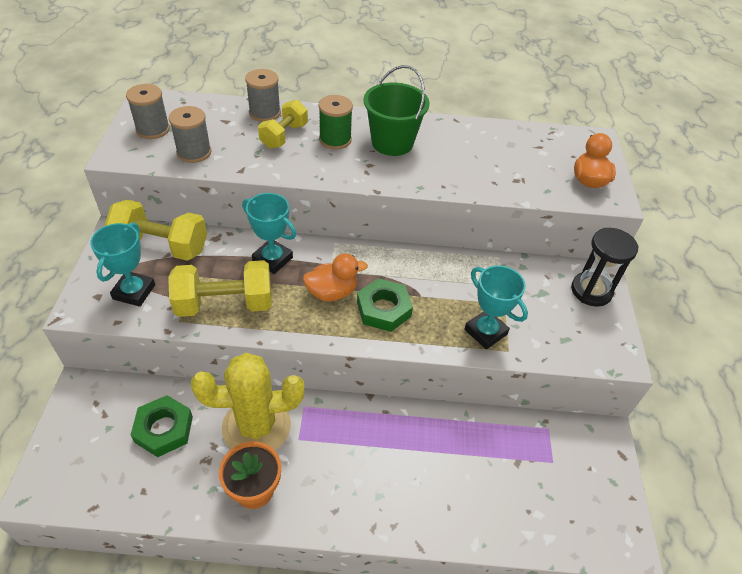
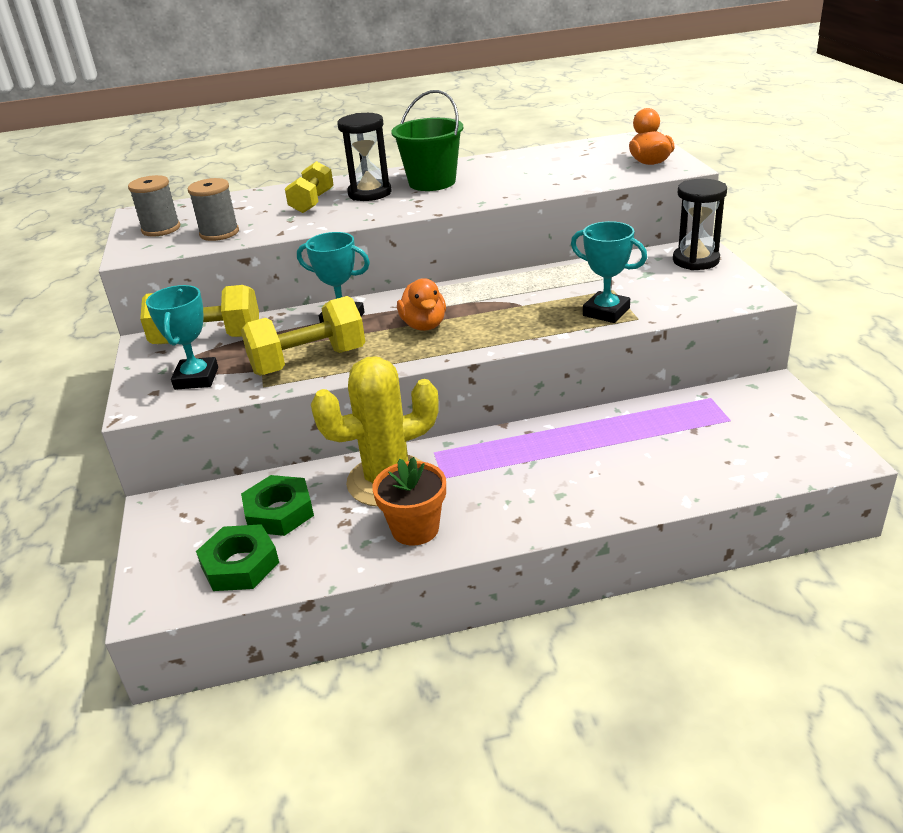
camera: 10 degrees left, 15 degrees down
grey spool [245,69,281,122] -> none
orange duck [303,254,368,302] -> orange duck turned 105 degrees clockwise [397,278,446,331]
green spool [319,95,353,150] -> black hourglass [337,113,392,201]
green nut [357,278,413,332] -> green nut moved to [196,524,279,591]

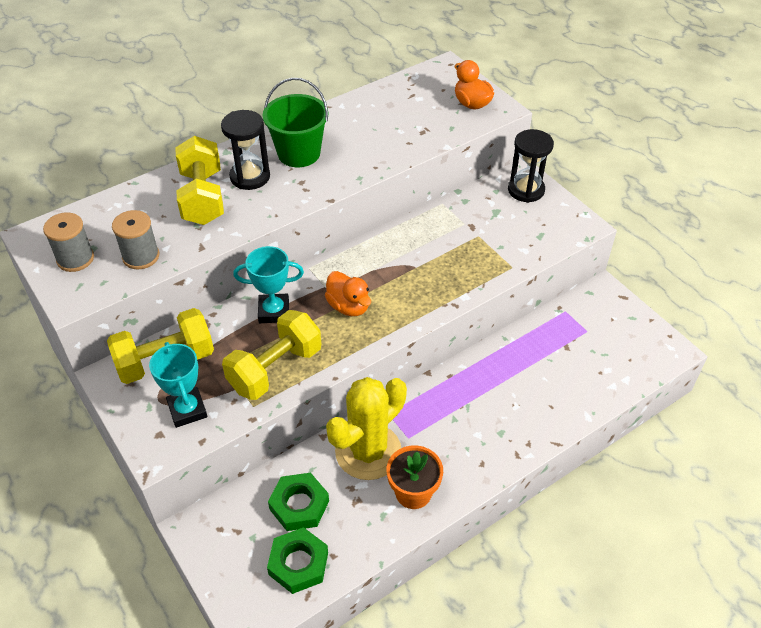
camera: 25 degrees left, 15 degrees up
yellow dumbbell [285,161,334,213] -> yellow dumbbell [176,136,224,225], size x1.54
turquoise trophy [571,221,647,323] -> none

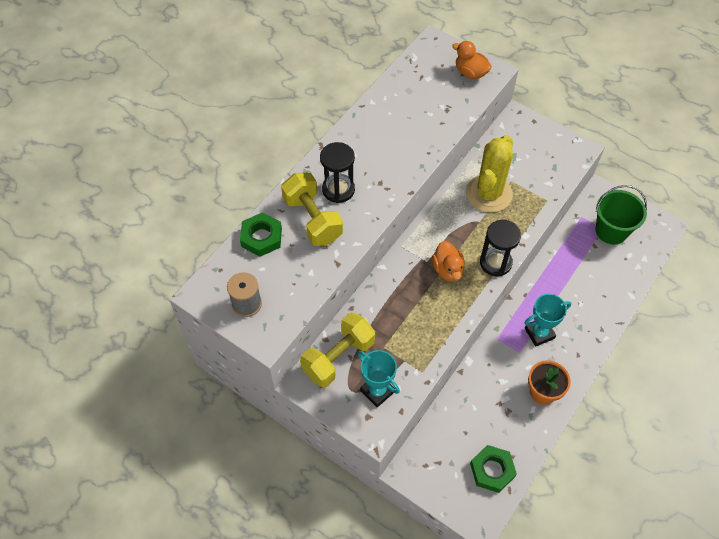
camera: 20 degrees left, 10 degrees up
grey spool [112,210,159,270] -> none
yellow dumbbell [222,310,321,400] -> none
turquoise trophy [233,246,304,323] -> turquoise trophy moved to [525,294,571,347]
green bucket [263,78,328,167] -> green bucket moved to [596,185,647,244]
green nut [268,473,329,531] -> green nut moved to [240,212,282,257]
orange duck [325,271,371,316] -> orange duck turned 45 degrees clockwise [432,241,465,282]
yellow cactus [326,377,407,480] -> yellow cactus moved to [466,135,513,212]
black hourglass [508,129,554,203] -> black hourglass moved to [480,220,521,276]

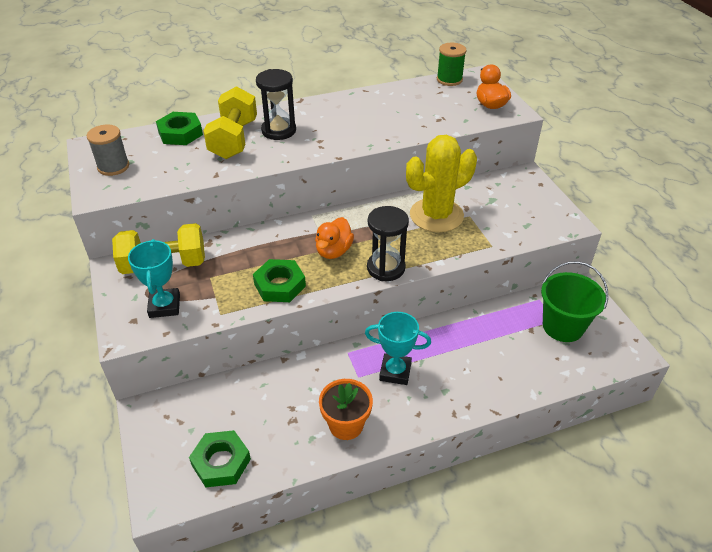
camera: 35 degrees right, 15 degrees down
none -> green nut [253,259,306,302]
none -> green spool [437,43,467,86]

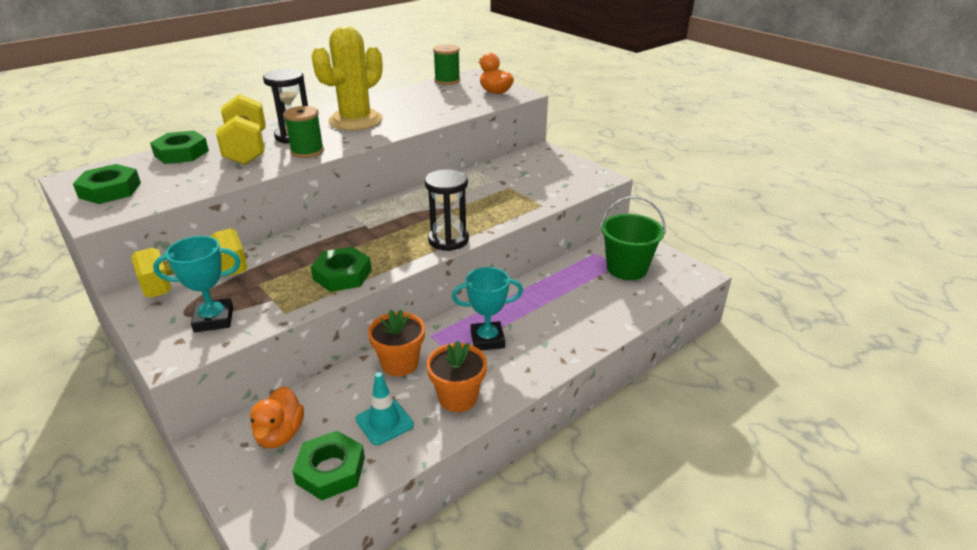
camera: 20 degrees left, 10 degrees down
grey spool [87,125,129,176] -> green nut [73,164,141,204]
turquoise trophy [128,239,180,318] -> turquoise trophy turned 75 degrees counterclockwise [153,236,241,332]
orange duck [315,217,354,259] -> orange duck moved to [250,386,304,448]
yellow cactus [406,135,477,232] -> yellow cactus moved to [312,26,383,130]
none -> green spool [284,106,324,158]
none -> turquoise traffic cone [356,372,414,445]
none -> orange flower pot [368,309,425,376]

